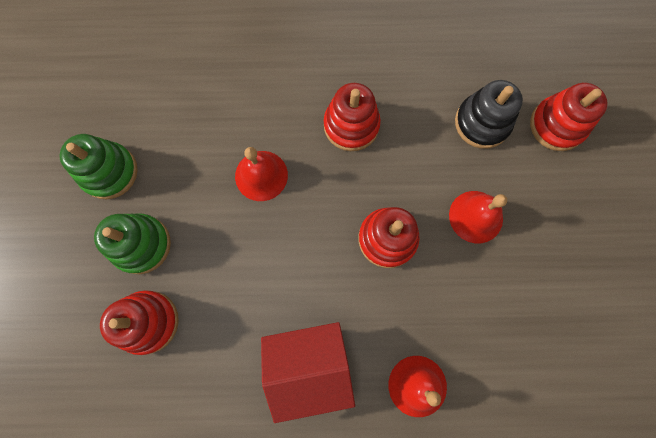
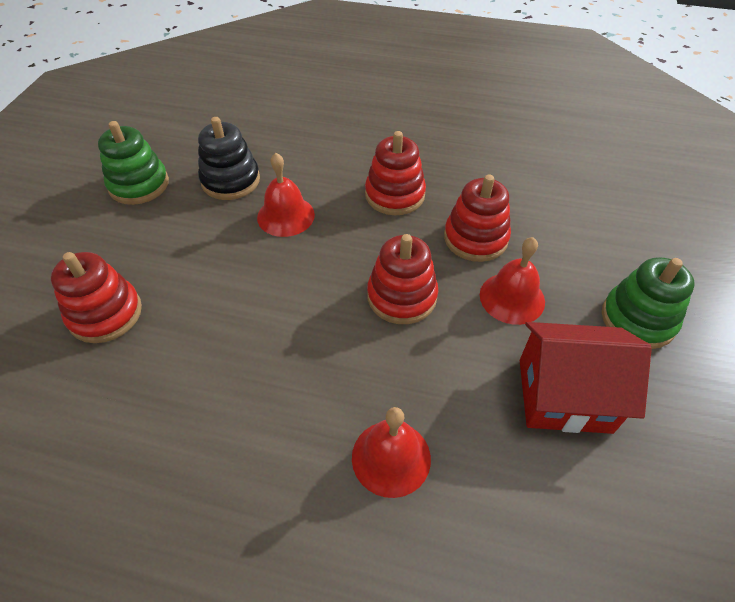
camera: 15 degrees right, 25 degrees down
green stacking toy [94,214,171,274] -> green stacking toy moved to [602,257,695,349]
red house [261,322,355,423] -> red house moved to [520,322,652,434]
black stacking toy [455,80,523,149] -> black stacking toy moved to [198,117,260,200]
red stacking toy [530,83,608,151] -> red stacking toy moved to [444,174,511,262]

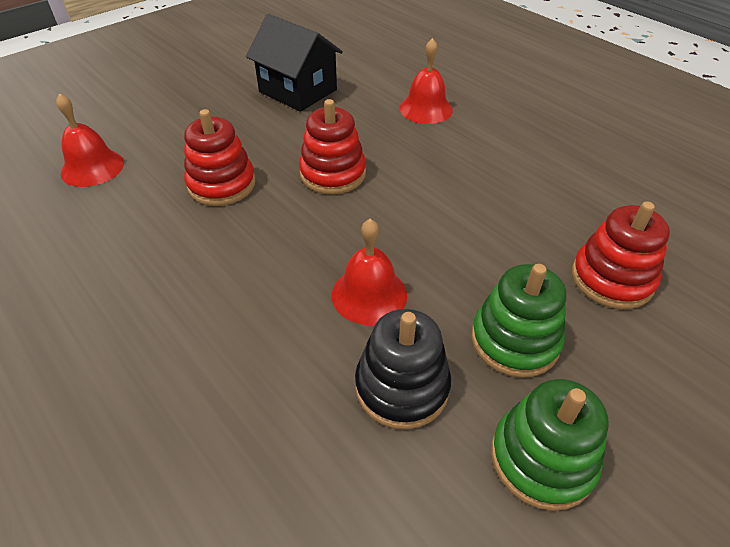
camera: 145 degrees left, 5 degrees down
red stacking toy [365,131,426,215] -> none
red bell [480,237,545,325] -> red bell moved to [56,93,124,187]
red house [520,322,652,434] -> black house [246,14,343,112]
green stacking toy [602,257,695,349] -> green stacking toy moved to [471,264,566,378]

